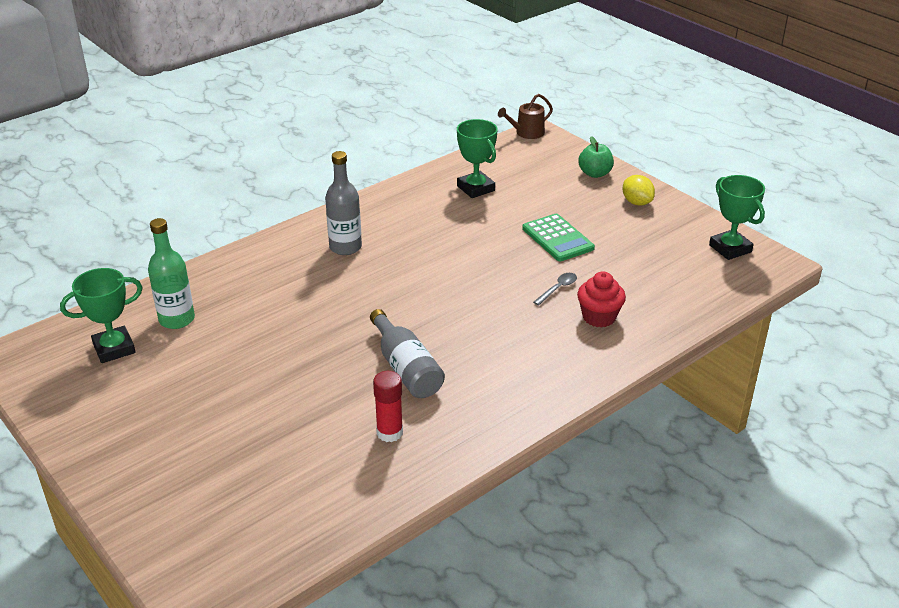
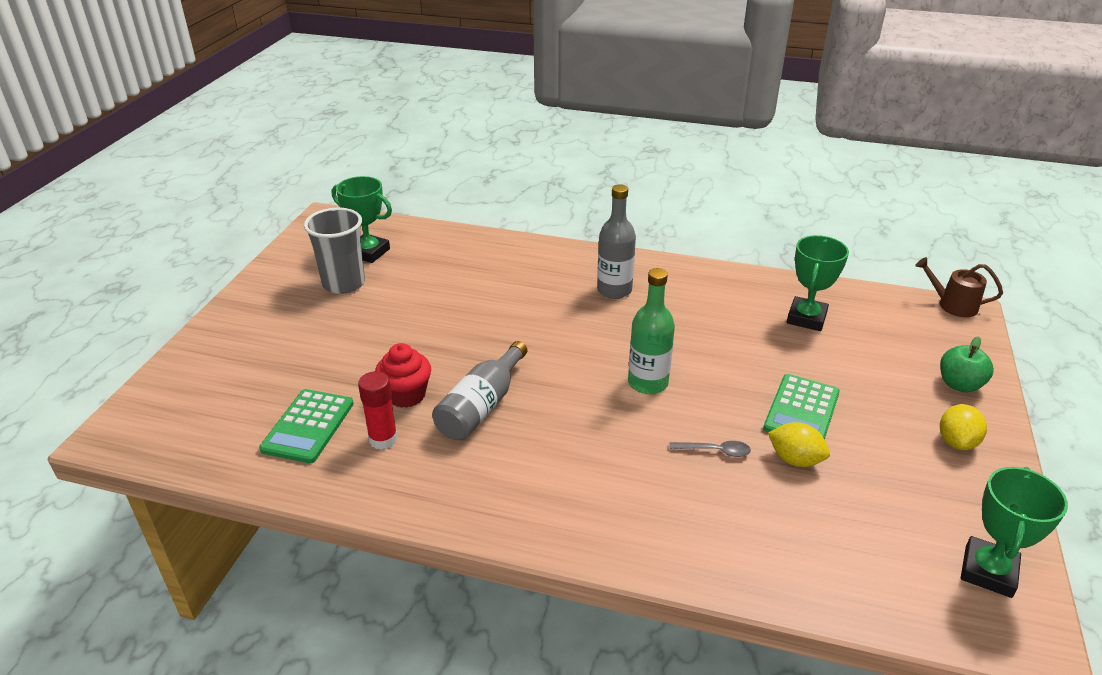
camera: 55 degrees right, 0 degrees up
green bottle [148,218,195,329] -> green bottle moved to [628,268,675,394]
red cupcake [577,272,626,328] -> red cupcake moved to [375,343,431,408]
none -> green calculator [259,389,354,464]
none -> grey cup [304,208,365,294]
none -> yellow lemon [768,422,830,467]

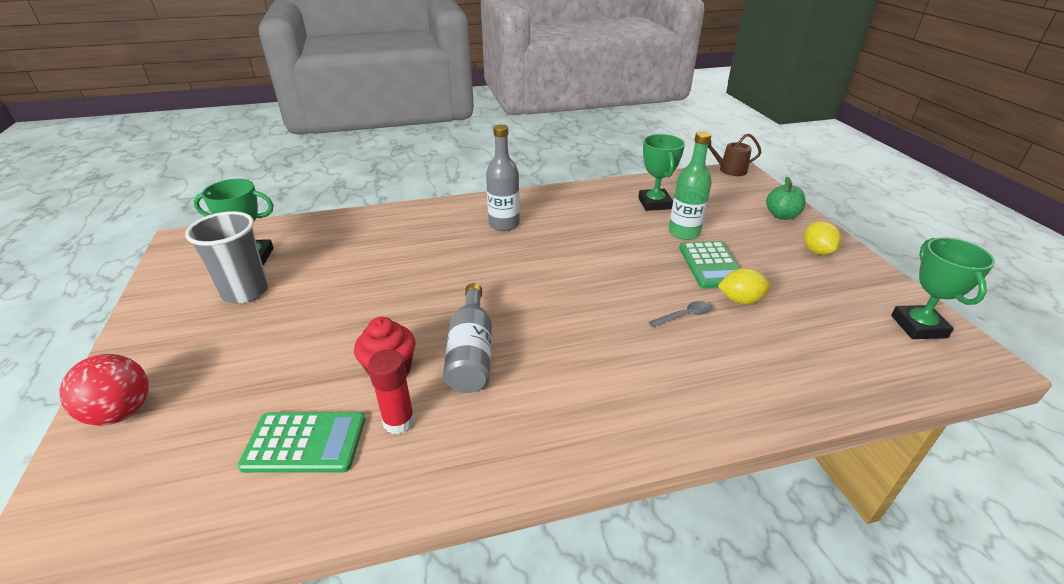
camera: 30 degrees left, 0 degrees up
green calculator [259,389,354,464] -> green calculator turned 75 degrees counterclockwise [237,412,365,473]
green bottle [628,268,675,394] -> green bottle moved to [669,131,712,240]
none -> red ball [59,354,149,426]

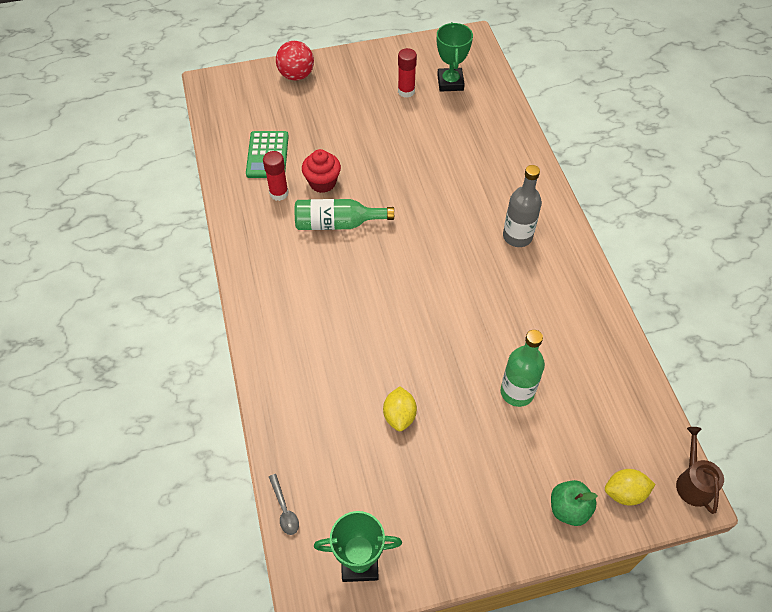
camera: 90 degrees right, 20 degrees up
grey cup [185,211,269,303] -> red glue stick [398,48,417,98]
grey bottle [443,283,492,393] -> green bottle [295,199,394,230]
green trophy [638,134,685,211] -> none
grey spoon [649,301,712,327] -> grey spoon moved to [269,474,299,535]
green calculator [679,241,740,288] -> none
yellow lemon [804,221,841,255] -> yellow lemon moved to [605,469,655,506]

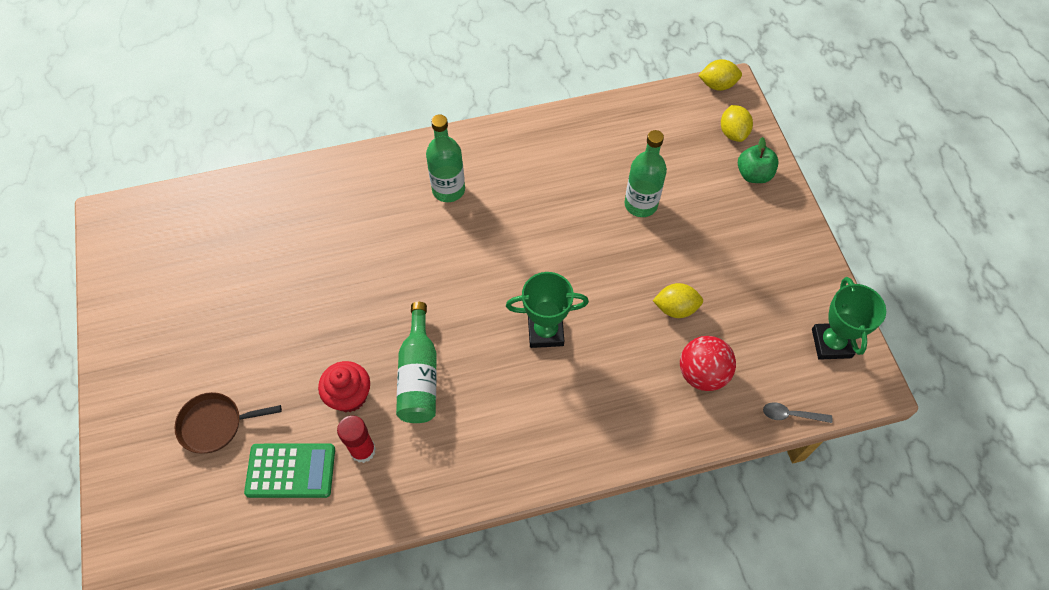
camera: 90 degrees left, 5 degrees up
grey spoon [269,474,299,535] -> grey spoon turned 150 degrees counterclockwise [763,402,832,423]
red ball [276,41,314,81] -> red ball moved to [680,336,736,391]
red glue stick [398,48,417,98] -> none
green trophy [437,22,473,92] -> green trophy moved to [506,272,589,348]
grey bottle [503,165,542,247] -> green bottle [426,114,465,202]
brown watering can [676,427,724,514] -> yellow lemon [698,59,742,91]
none -> brown pan [174,392,282,454]

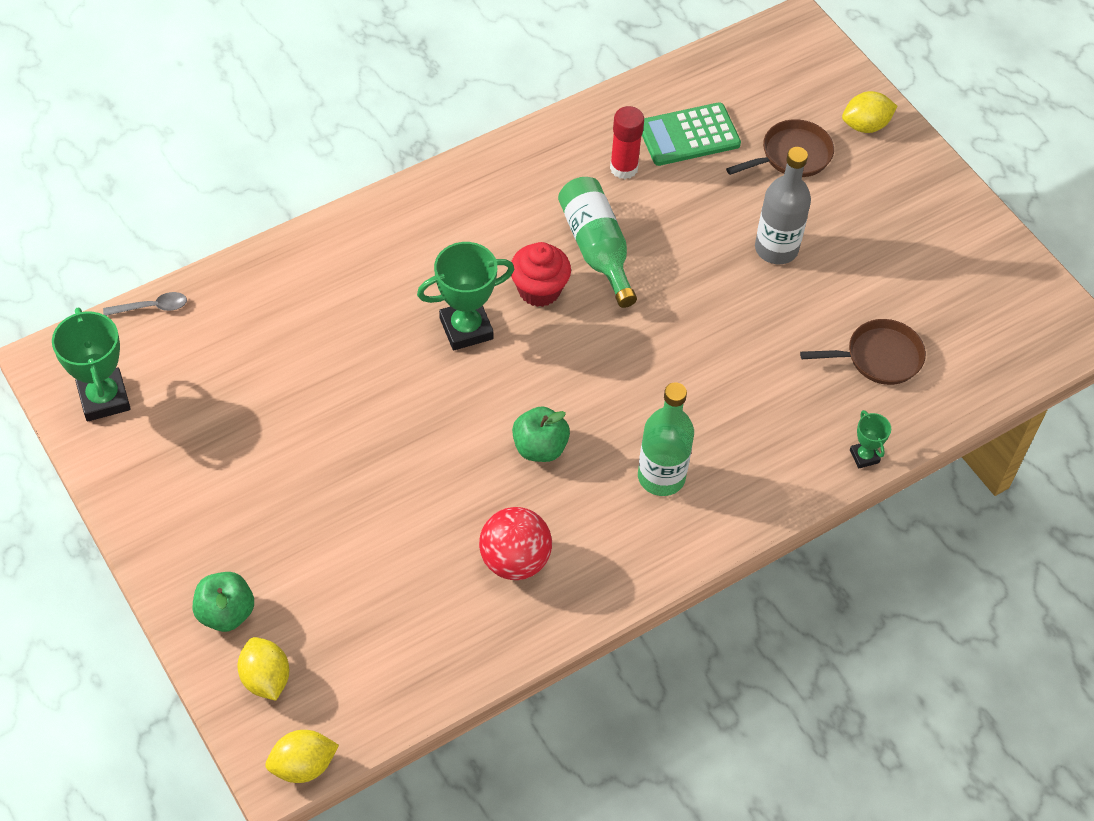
camera: 160 degrees right, 5 degrees down
red cupcake [318,361,370,412] -> red cupcake moved to [511,242,571,307]
green bottle [625,130,667,217] -> none
yellow lemon [652,283,703,318] -> yellow lemon moved to [842,91,897,133]
red ball [680,336,736,391] -> red ball moved to [479,507,552,580]
none -> green apple [512,406,570,462]
none -> grey bottle [755,147,811,264]
none -> brown pan [800,319,926,385]
none -> green trophy [850,410,891,468]

